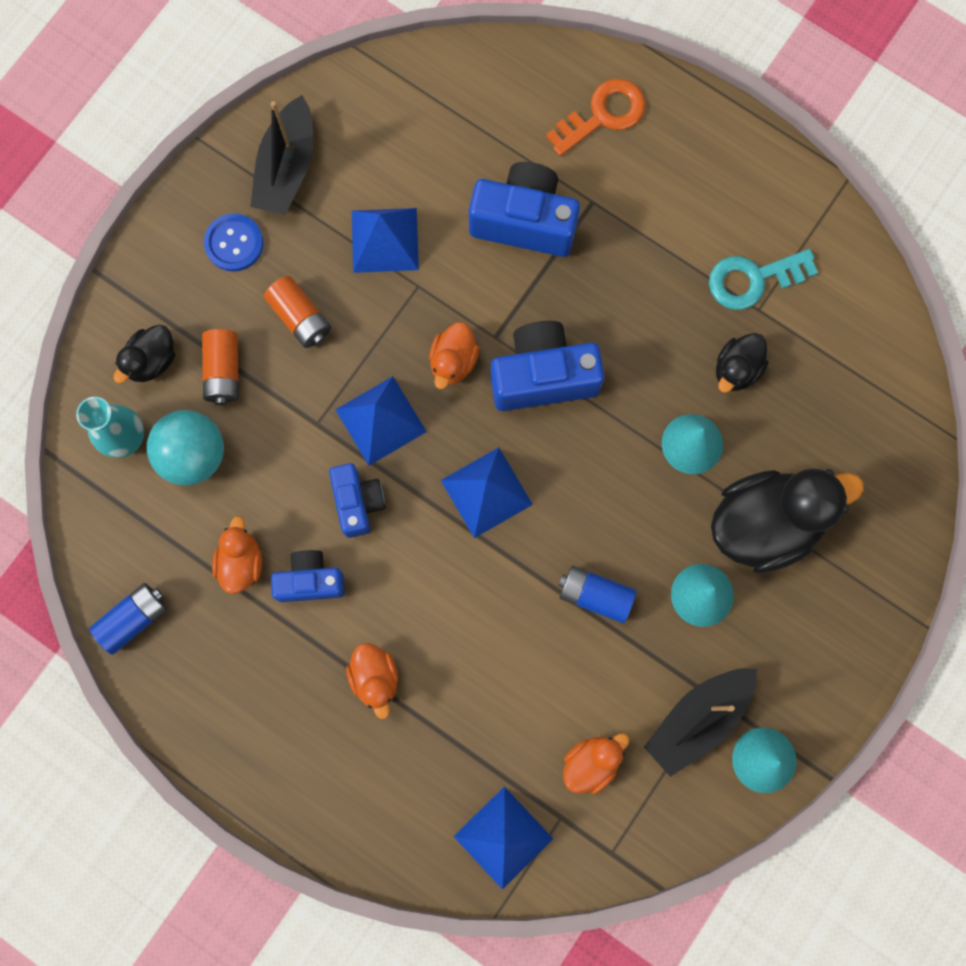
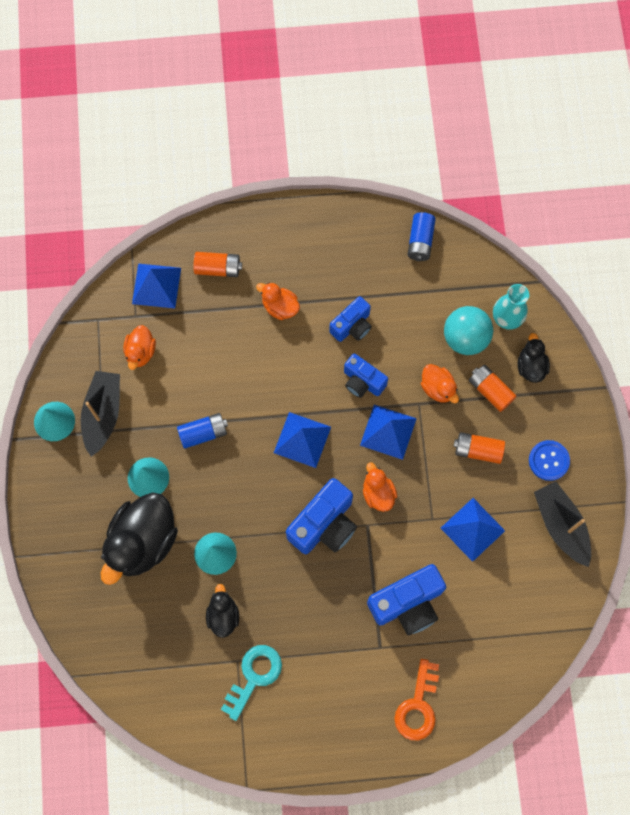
camera: 140 degrees right, 5 degrees down
orange duck [212,516,262,594] -> orange duck moved to [421,364,459,403]
none -> orange battery [194,252,242,277]

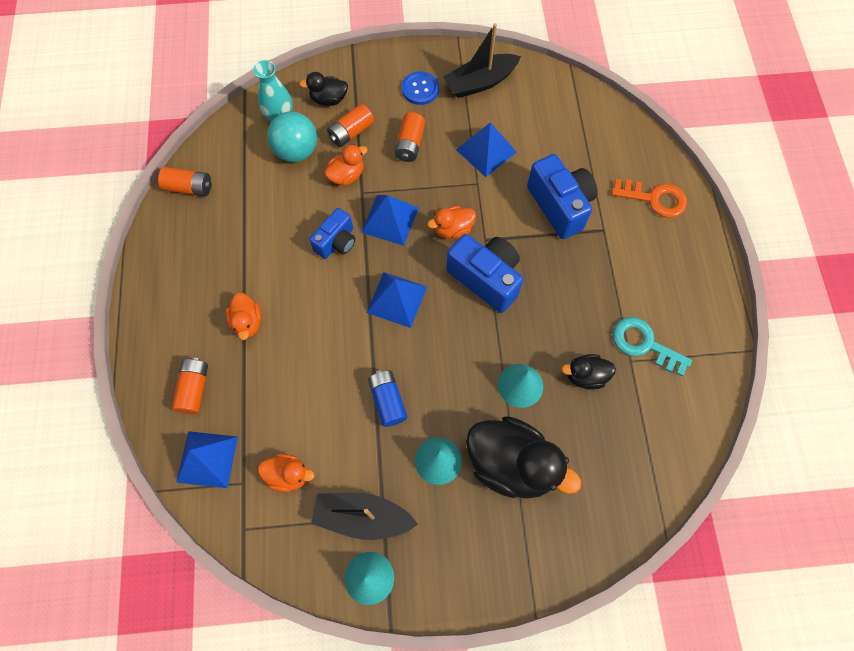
camera: 90 degrees left, 5 degrees down
orange duck [256,282,300,320] -> orange duck turned 45 degrees counterclockwise [226,293,261,340]
blue camera [329,296,372,342] -> none
blue battery [407,212,435,261] -> orange battery [158,167,212,196]

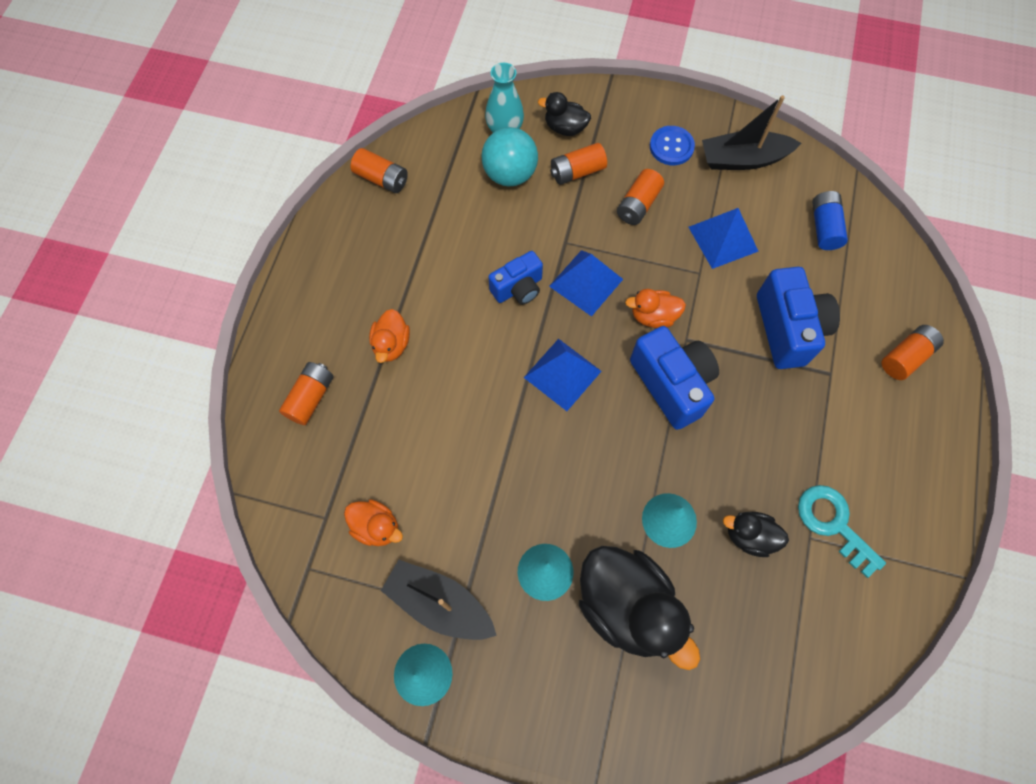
camera: 20 degrees right, 0 degrees up
blue pyramid [176,431,238,488] -> none
orange duck [324,144,368,186] -> none
blue battery [368,370,407,427] -> blue battery moved to [812,191,848,250]
orange key [611,179,687,218] -> orange battery [881,325,944,380]

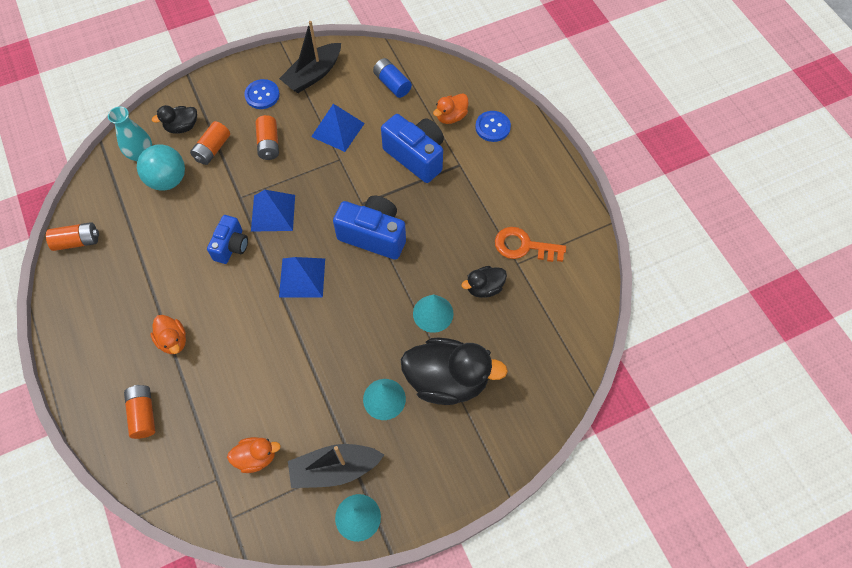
camera: 40 degrees left, 5 degrees down
orange duck [625,289,686,328] -> orange duck moved to [433,93,468,124]
turquoise key [798,485,886,578] -> orange key [495,227,566,262]
orange battery [881,325,944,380] -> blue button [475,111,511,142]

